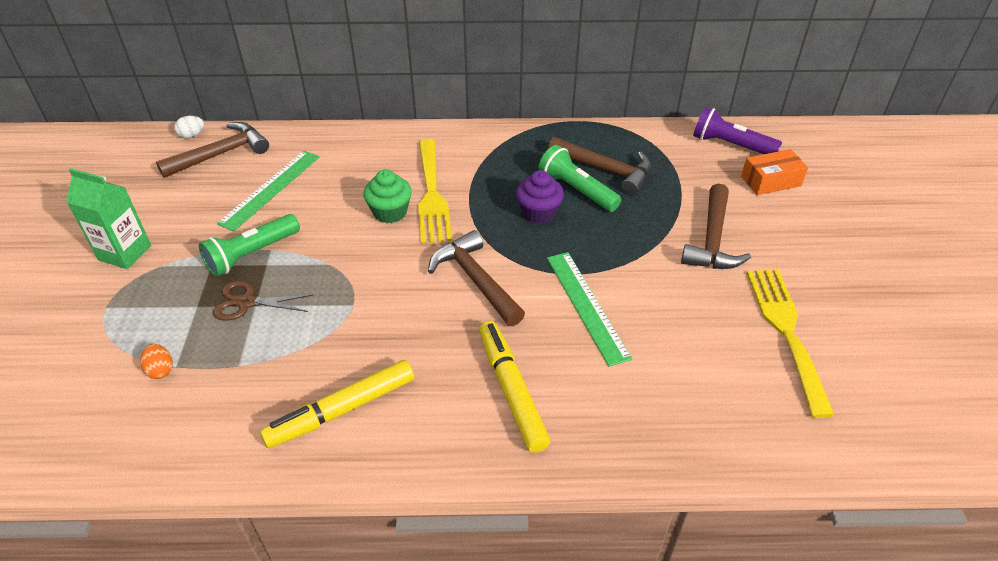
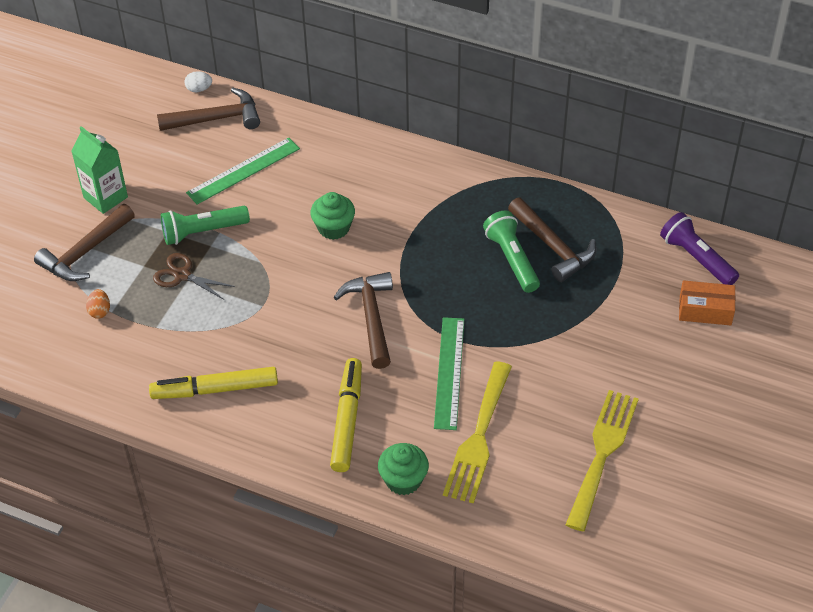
camera: 25 degrees right, 5 degrees up
yellow fork [418,139,452,244] -> yellow fork moved to [443,361,512,504]
purple cupcake [516,170,564,224] -> none
brown hammer [681,184,751,269] -> brown hammer moved to [34,204,135,281]
none -> green cupcake [378,443,429,495]

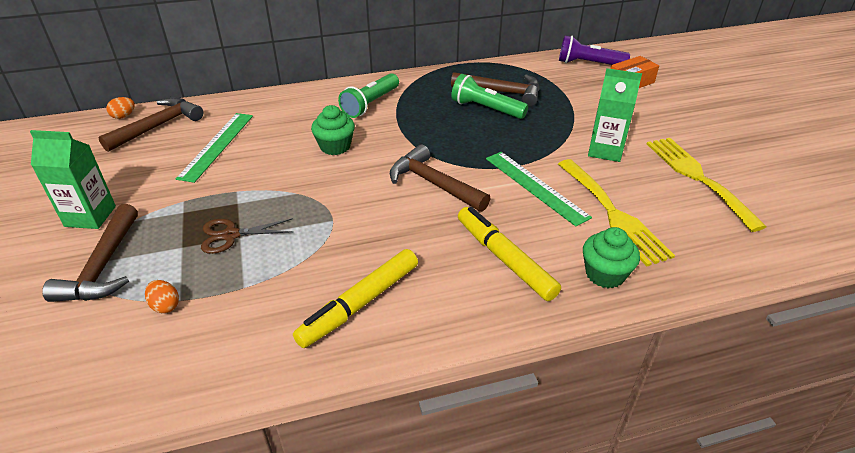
camera: 40 degrees left, 10 degrees down
green flashlight [161,206,250,245] -> green flashlight moved to [338,73,399,118]
white egg [184,71,212,92] -> orange egg [106,97,135,119]
none -> green carton [588,68,642,162]

